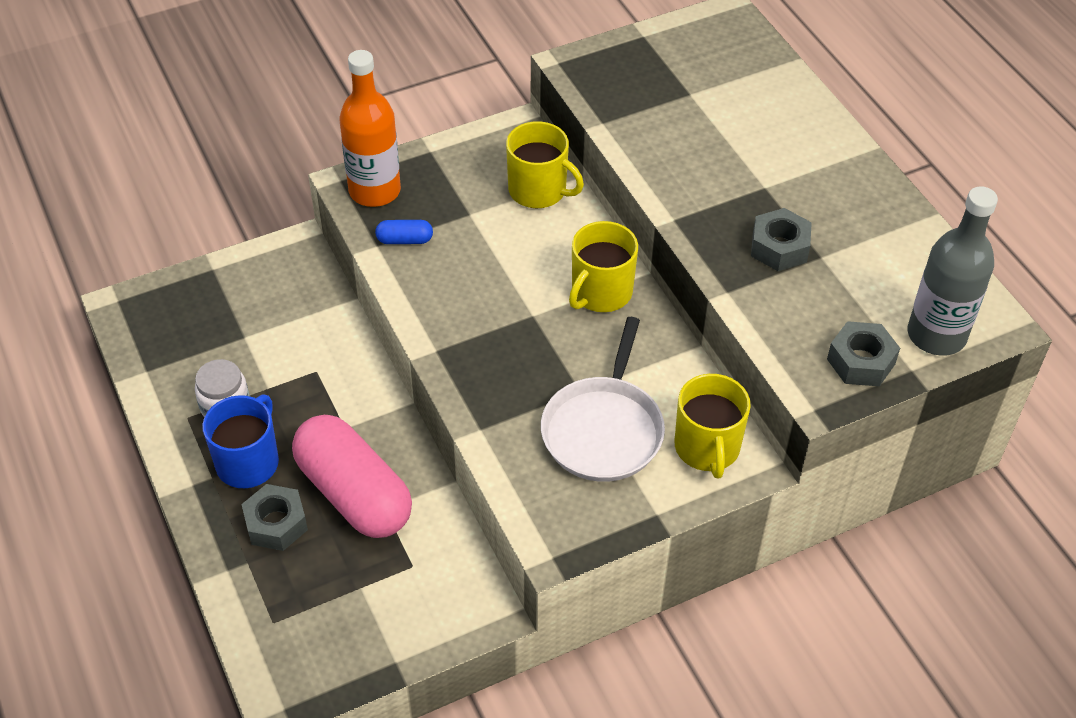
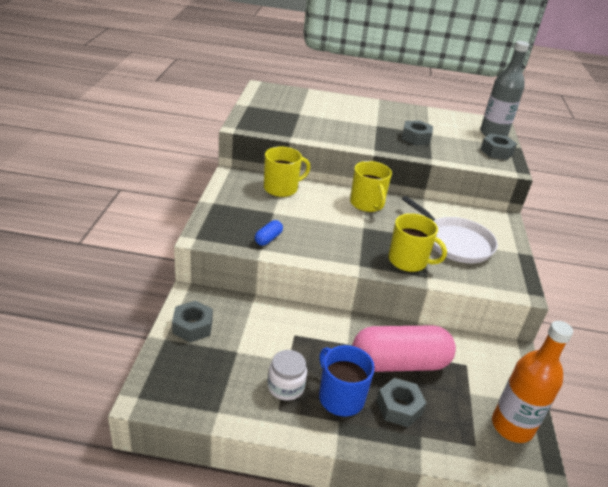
camera: 60 degrees left, 15 degrees down
orange bottle [339,50,401,207] -> orange bottle moved to [492,321,573,443]
yellow mug [675,374,751,478] -> yellow mug moved to [388,213,447,272]
none -> grey nut [172,300,213,342]

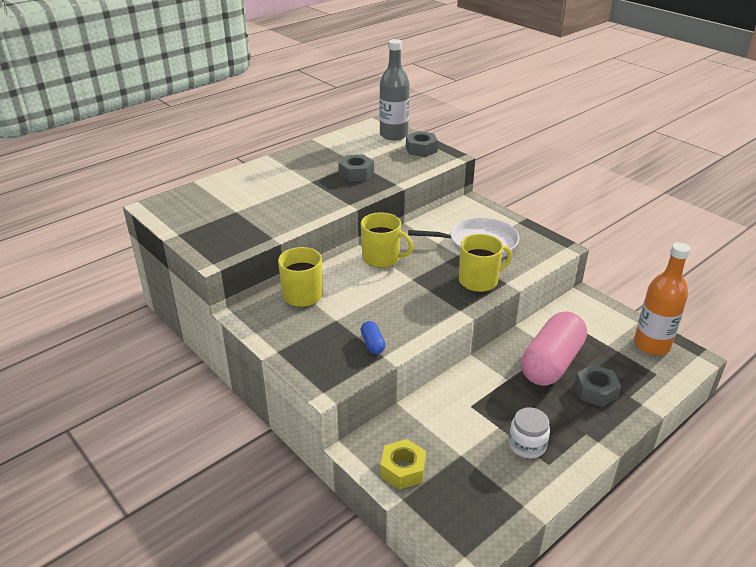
camera: 45 degrees left, 0 degrees up
grey nut [172,300,213,342] -> yellow nut [380,439,426,490]
blue mug [319,345,375,417] -> none

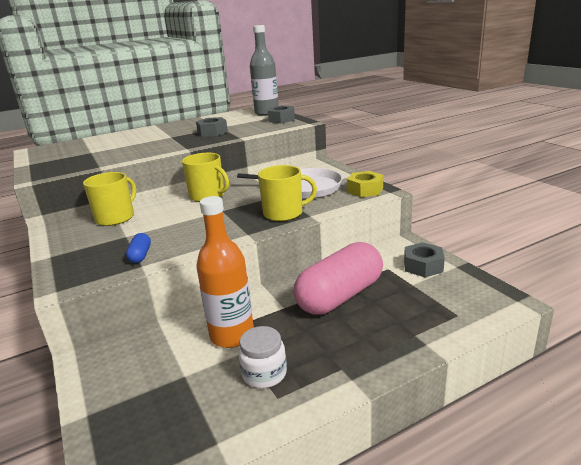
camera: 15 degrees right, 10 degrees down
yellow nut [380,439,426,490] -> yellow nut moved to [347,171,383,197]
grey nut [575,364,621,407] -> grey nut moved to [404,242,445,277]
orange bottle [634,242,690,355] -> orange bottle moved to [196,196,254,348]

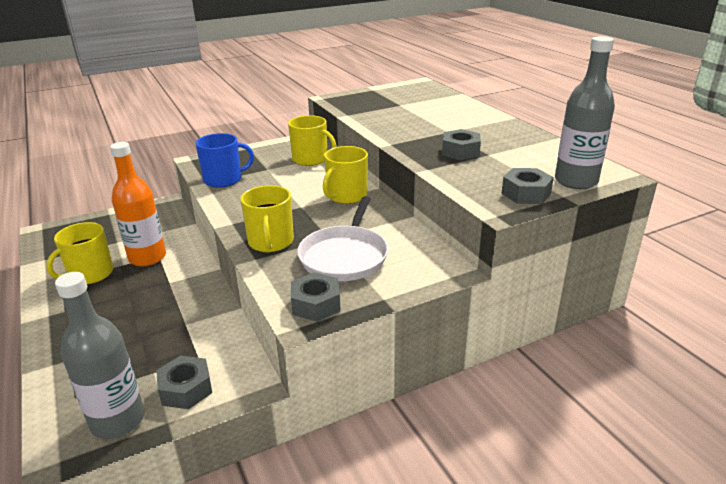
camera: 90 degrees right, 5 degrees up
blue capsule [126,233,151,263] -> blue mug [196,133,254,188]
white jar [238,326,287,388] -> yellow mug [46,222,113,284]
pink capsule [294,242,383,315] -> none
yellow nut [347,171,383,197] -> grey nut [291,272,341,322]
none -> grey bottle [55,272,145,439]

